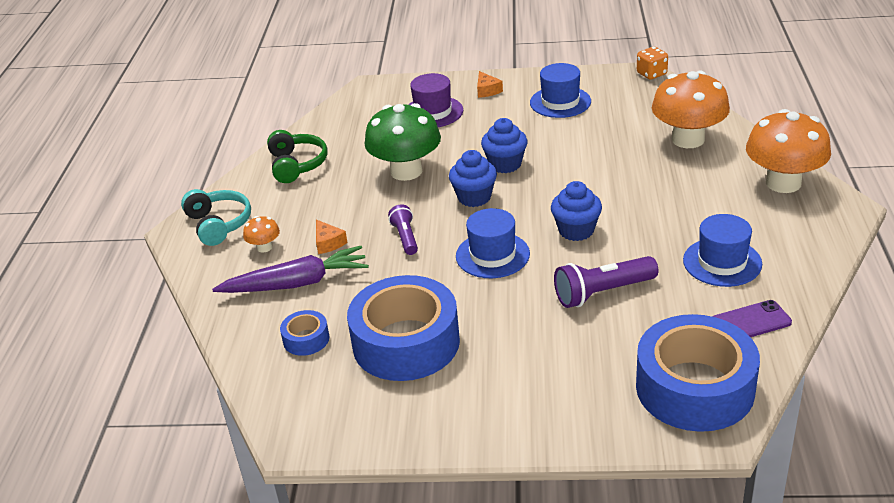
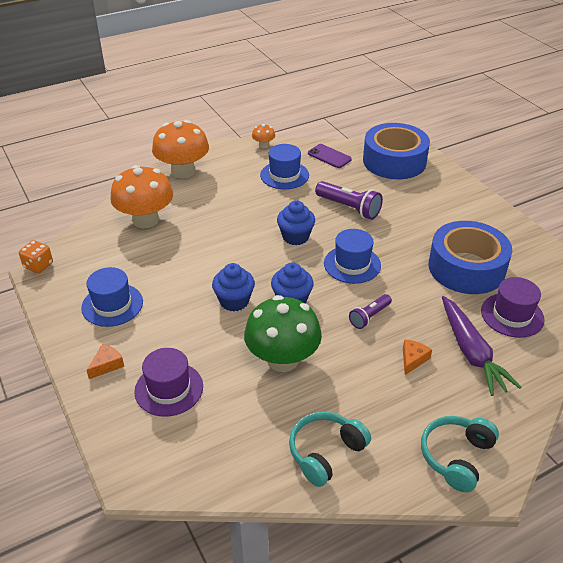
camera: 125 degrees left, 5 degrees up
purple carrot [212,246,369,293] -> purple carrot turned 150 degrees counterclockwise [442,296,521,396]
orange mushroom [243,216,280,253] -> orange mushroom moved to [252,124,275,148]
green headphones [267,130,327,183] -> turquoise headphones [289,411,371,487]
blue tape [280,310,329,356] -> purple hat [481,277,545,338]

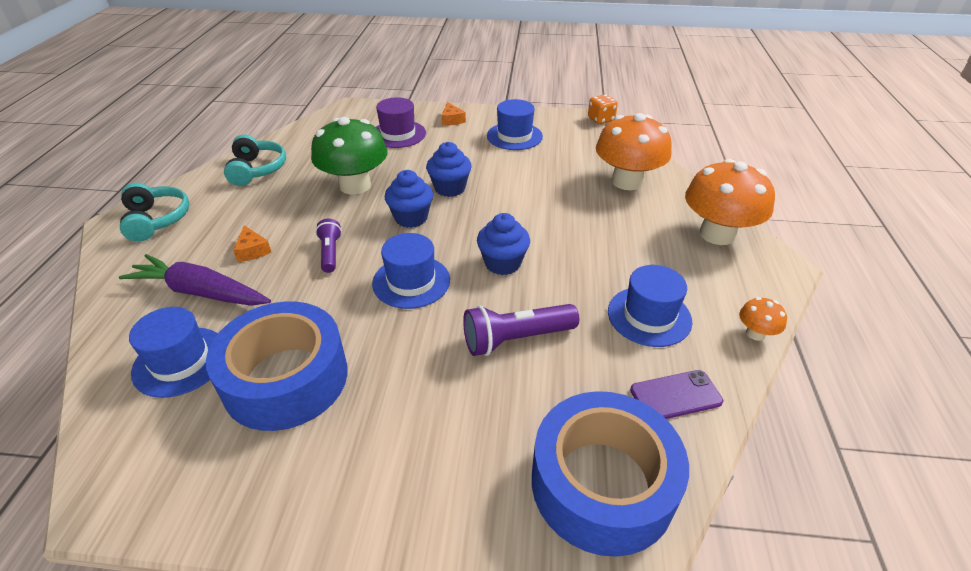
camera: 125 degrees right, 0 degrees up
purple hat [481,277,545,338] -> blue hat [129,307,218,398]

